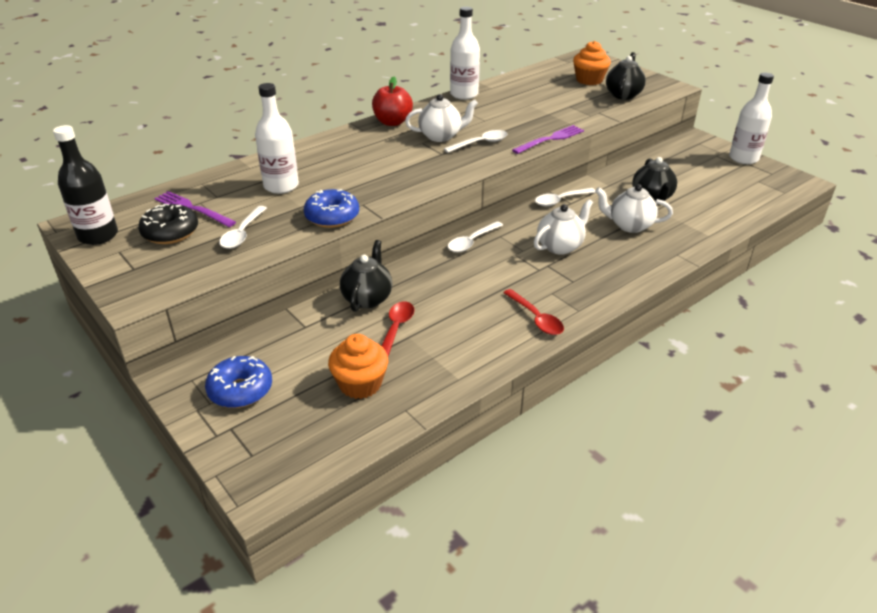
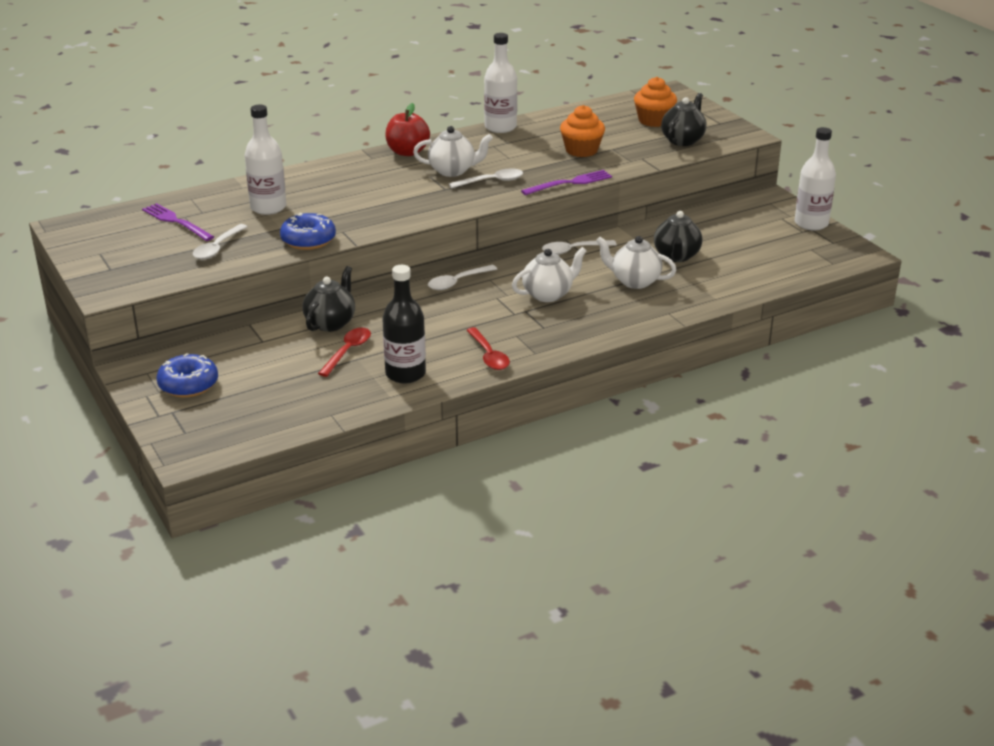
camera: 10 degrees right, 5 degrees down
black bottle [53,125,118,245] -> black bottle moved to [382,265,426,384]
black donut [138,204,198,244] -> none
orange cupcake [328,334,388,399] -> orange cupcake moved to [560,105,605,157]

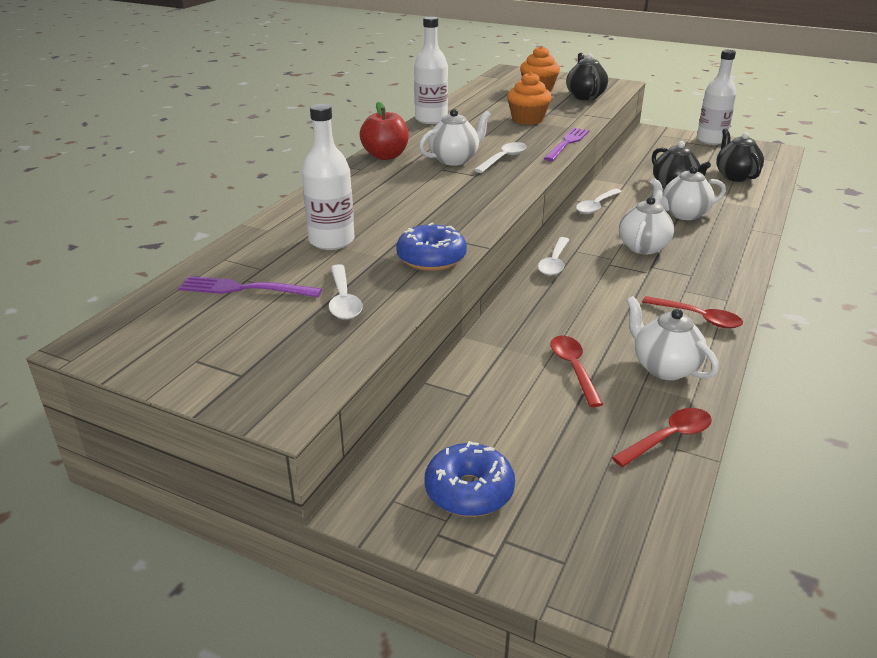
camera: 35 degrees left, 0 degrees up
black teapot [302,266,355,332] -> black teapot moved to [716,128,764,182]
black bottle [382,265,426,384] -> white teapot [626,296,719,380]
none -> red spoon [612,408,712,467]

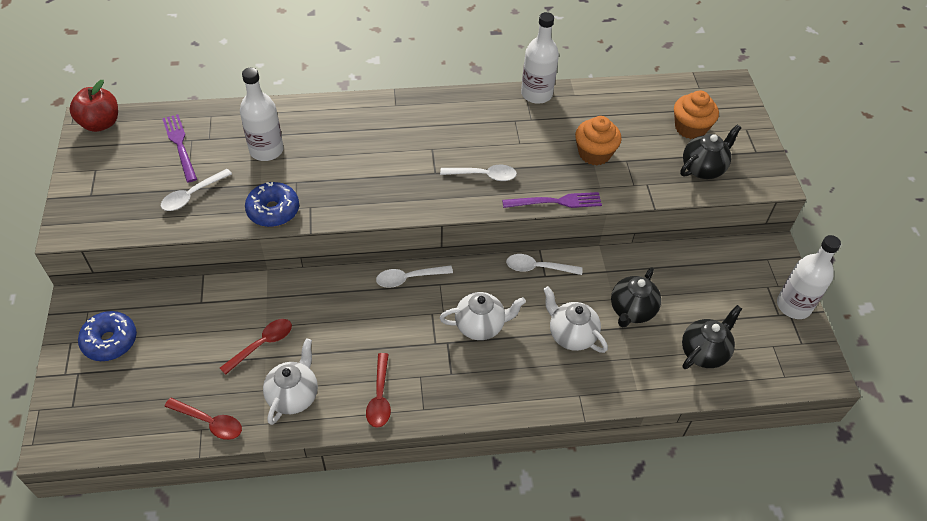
camera: 55 degrees right, 20 degrees up
red apple [360,102,409,160] -> red apple moved to [69,80,118,132]
white teapot [419,109,491,166] -> none

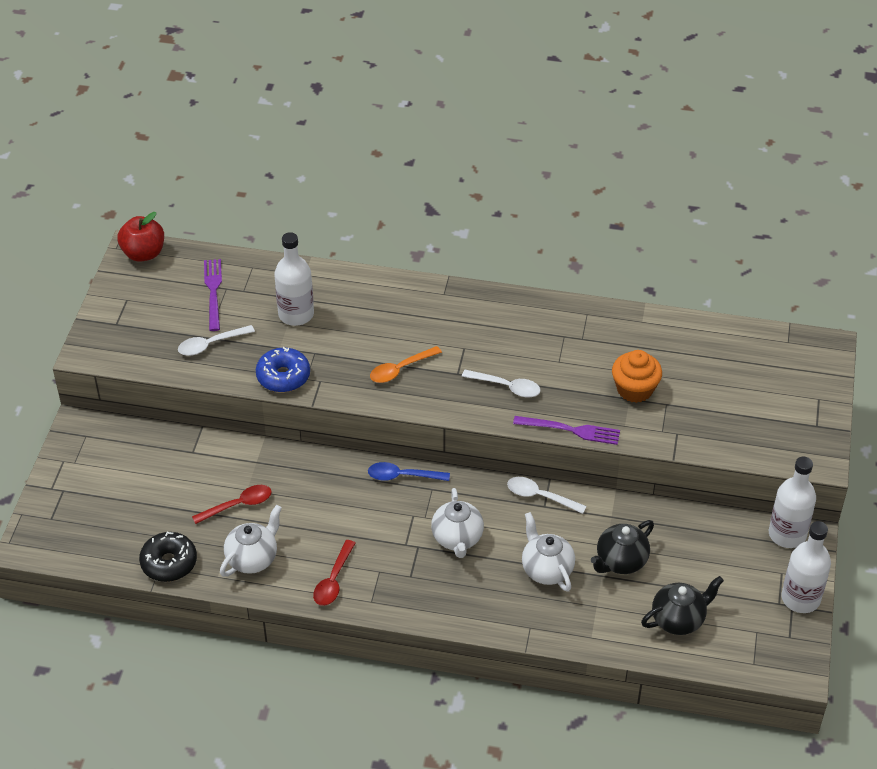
camera: 20 degrees right, 5 degrees down
blue donut [78,311,137,361] -> none
red spoon [164,398,242,440] -> black donut [139,532,197,582]
white spoon [376,265,453,288] -> blue spoon [368,462,450,481]
white teapot [440,292,526,340] -> white teapot turned 75 degrees clockwise [431,488,484,558]
white bottle [521,12,559,104] -> white bottle moved to [769,456,816,548]
orange cupcake [674,90,719,139] -> none
black teapot [680,124,741,179] -> none
none -> orange spoon [370,346,442,383]

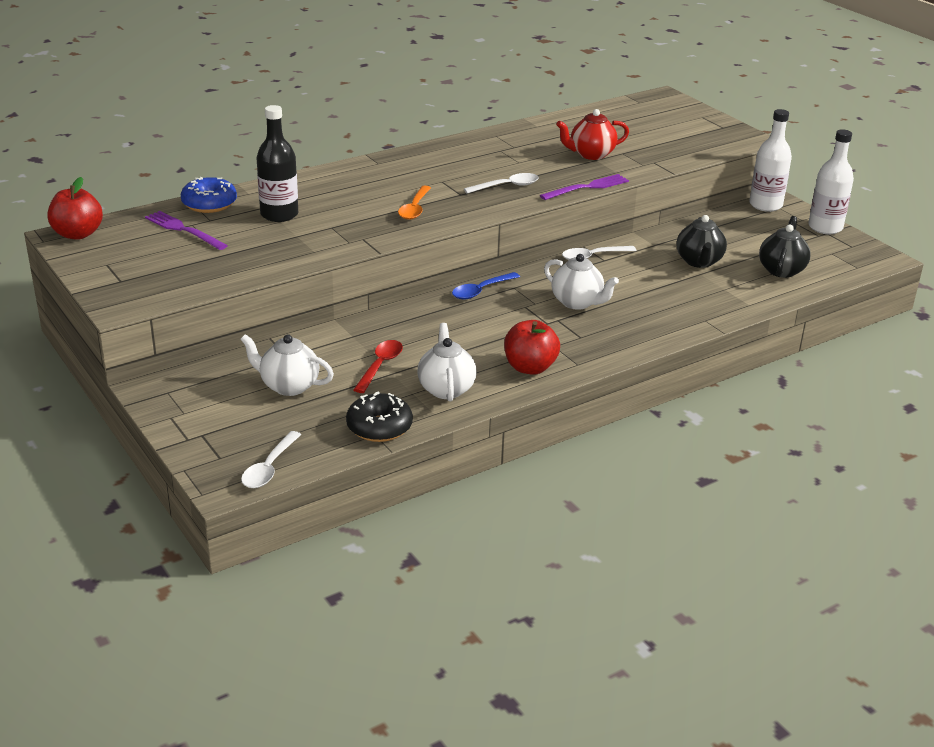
camera: 45 degrees left, 15 degrees down
white spoon [178,325,255,356] -> white spoon moved to [241,431,301,488]
blue donut [256,347,310,392] -> blue donut moved to [180,177,237,213]
white bottle [274,232,314,326] -> black bottle [257,105,298,222]
red spoon [313,540,355,606] -> red apple [504,320,560,375]
white teapot [522,512,575,592] -> white teapot moved to [240,334,334,396]
orange cupcake [612,350,662,403] -> red teapot [556,109,629,160]

